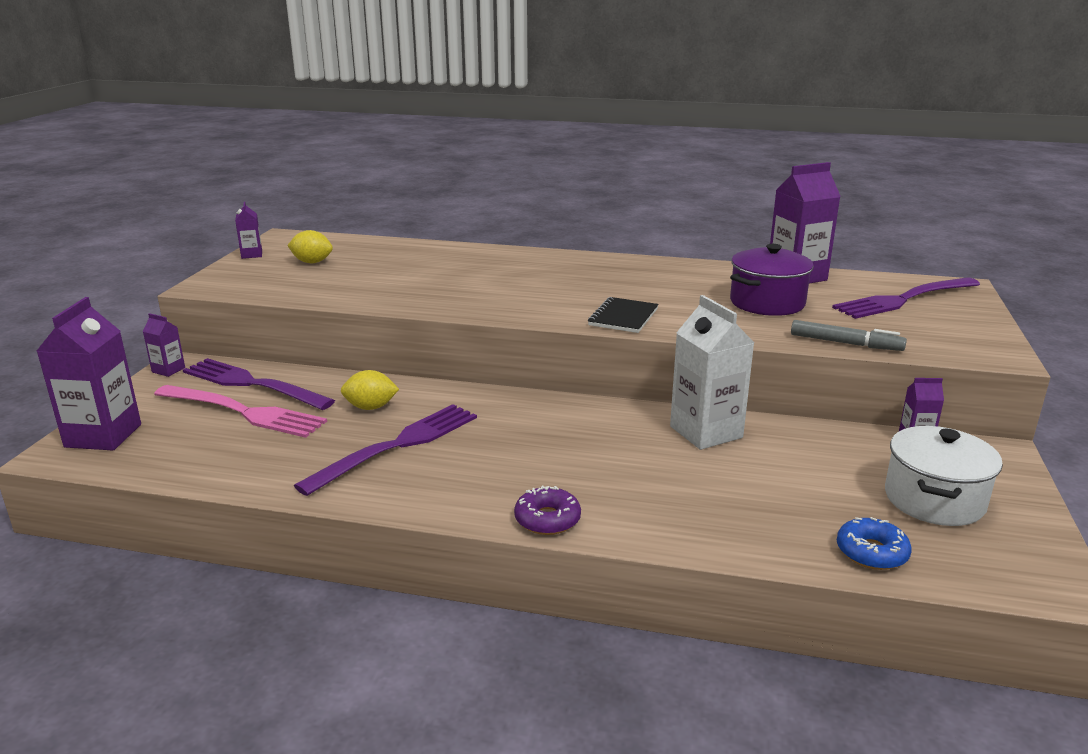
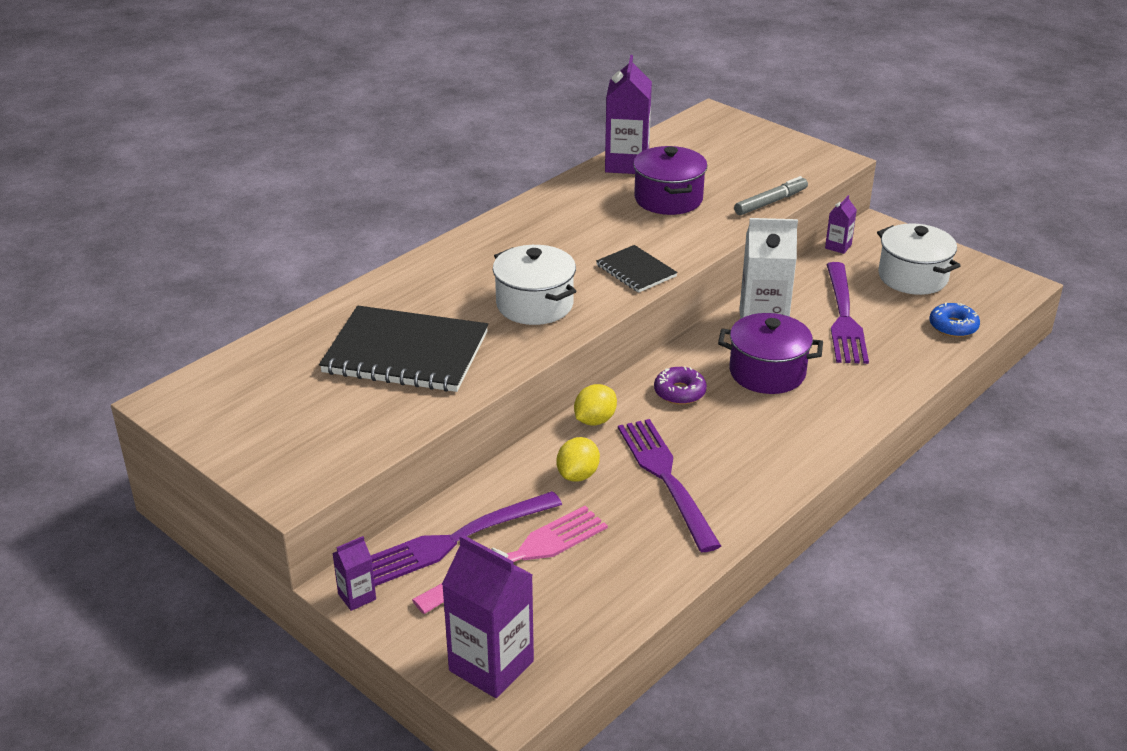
camera: 60 degrees left, 10 degrees up
purple carton [235,202,262,259] -> none
yellow lemon [287,230,333,263] -> yellow lemon moved to [574,384,617,426]
purple donut [514,486,581,535] -> purple donut moved to [654,367,707,405]
purple fork [832,277,980,319] -> purple fork moved to [826,262,869,364]
none -> black notebook [319,306,488,392]
none -> white pot [493,245,576,325]
none -> purple pot [718,313,823,394]

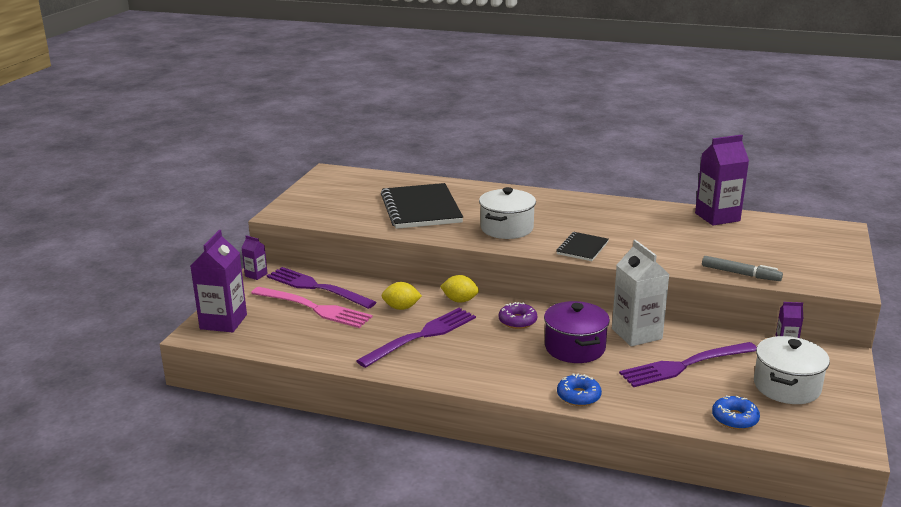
camera: 65 degrees right, 10 degrees down
purple pot [633,146,707,215] -> none
none -> blue donut [557,374,602,406]

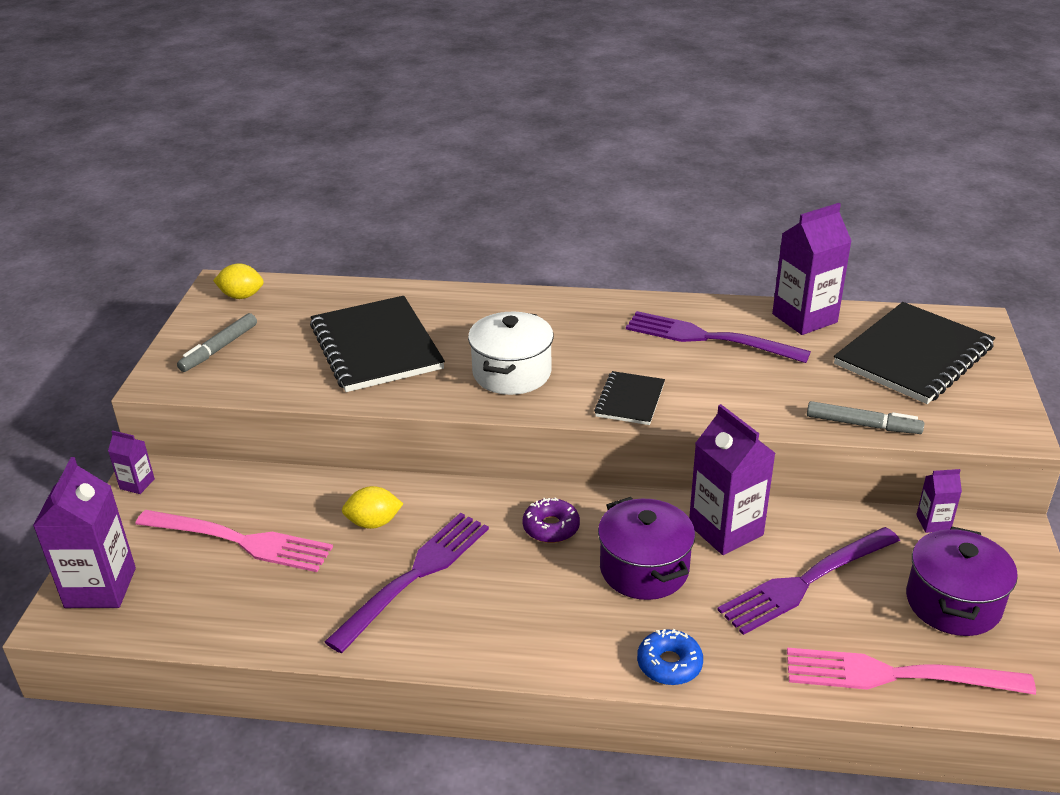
camera: 10 degrees left, 10 degrees up
purple fork [267,267,376,309] -> purple fork moved to [626,311,811,363]
yellow lemon [440,275,479,303] -> yellow lemon moved to [213,263,264,299]
white carton [612,240,670,346] -> purple carton [689,404,775,555]
blue donut [712,396,760,429] -> pink fork [787,648,1036,695]
white pot [754,336,830,404] -> purple pot [906,527,1018,636]
none -> grey marker [177,313,257,372]
none -> black notebook [834,302,995,404]

